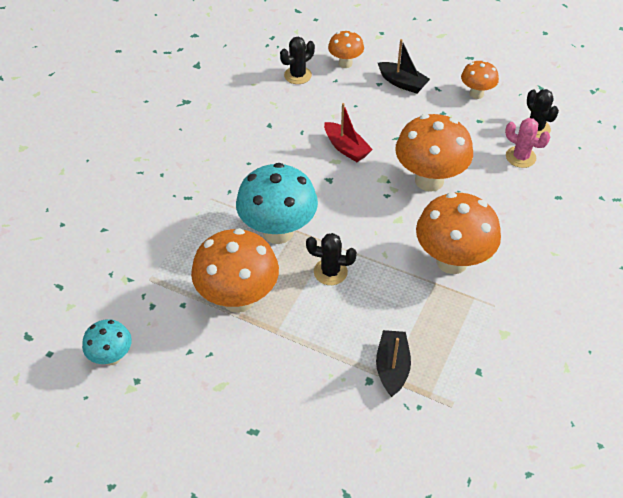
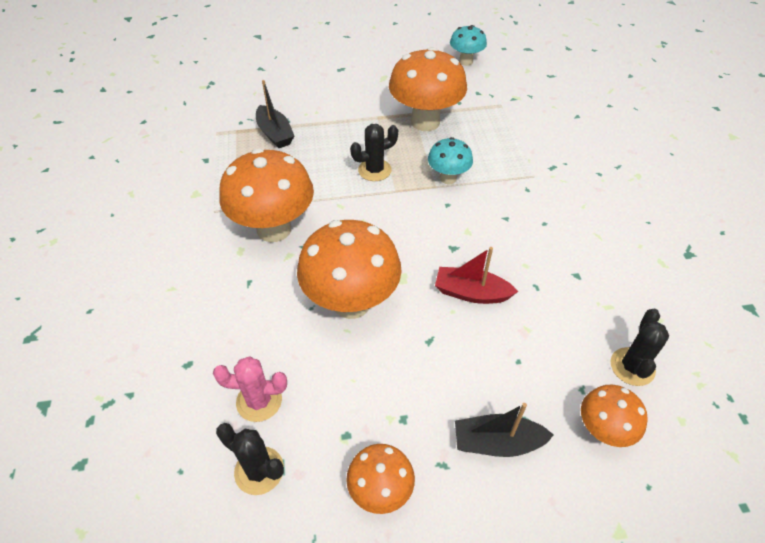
camera: 145 degrees right, 0 degrees up
turquoise mushroom [236,163,318,244] -> turquoise mushroom [428,137,473,184], size x0.54

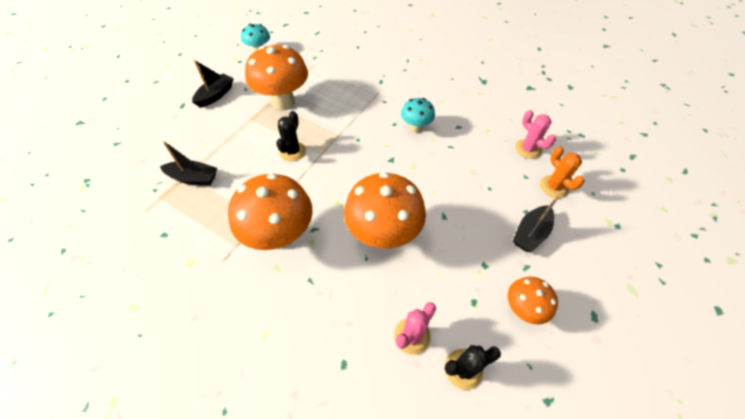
camera: 50 degrees left, 5 degrees up
turquoise mushroom [428,137,473,184] -> turquoise mushroom moved to [401,98,435,133]
red boat [435,247,518,304] -> none
orange mushroom [581,385,648,447] -> orange cactus [540,146,585,198]
black cactus [610,309,669,386] -> pink cactus [515,110,556,159]
none -> black boat [192,60,234,108]

